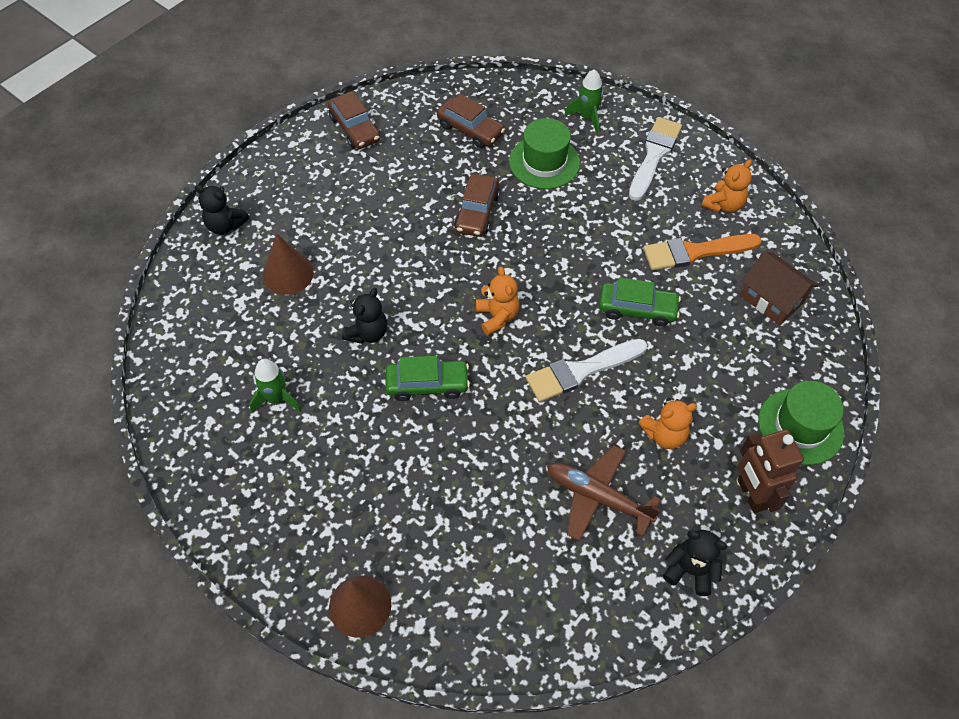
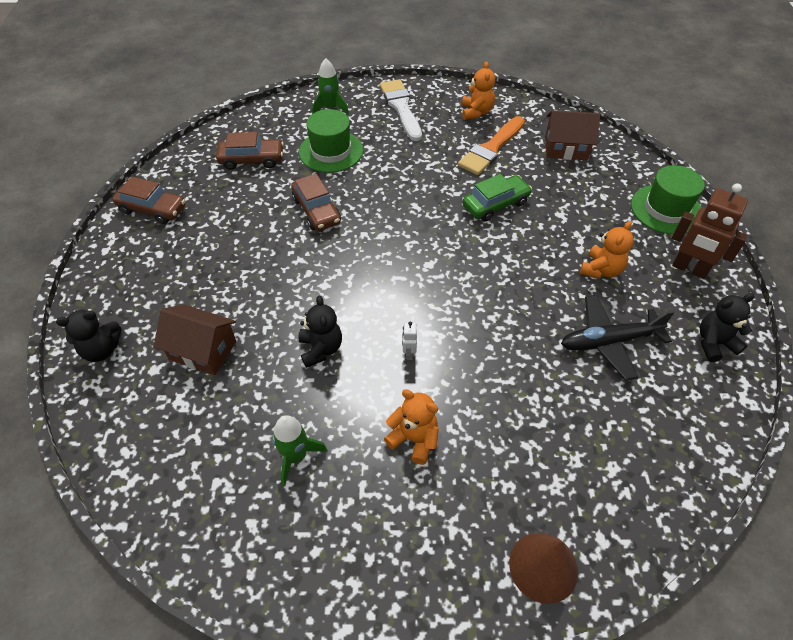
camera: 40 degrees left, 5 degrees down
brown cone [263,233,314,295] -> brown house [153,304,236,375]
green car [385,356,470,401] -> white robot [402,321,417,360]
orange teddy bear [476,267,519,335] -> orange teddy bear moved to [384,389,439,465]
white brush [526,339,647,402] -> none
brown plane [547,445,661,541] -> black plane [561,295,675,381]

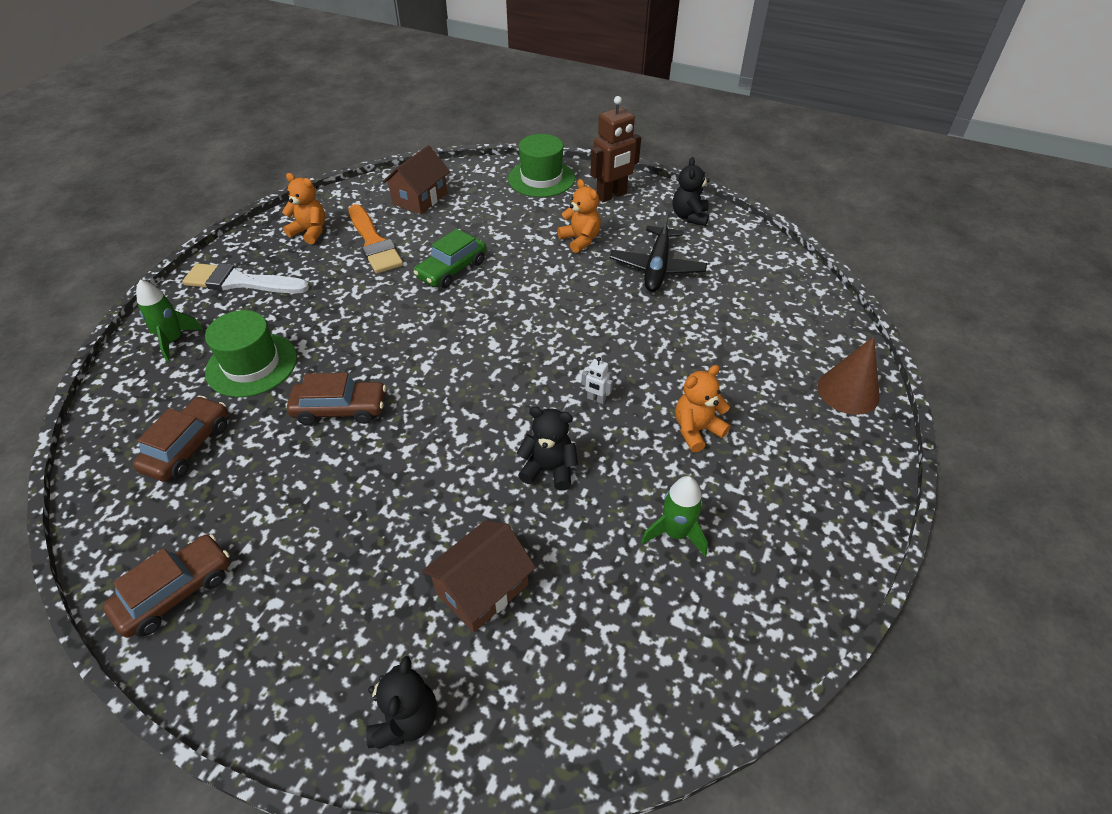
camera: 65 degrees left, 5 degrees down
green car [462,174,532,222] -> green car turned 135 degrees counterclockwise [413,229,487,288]

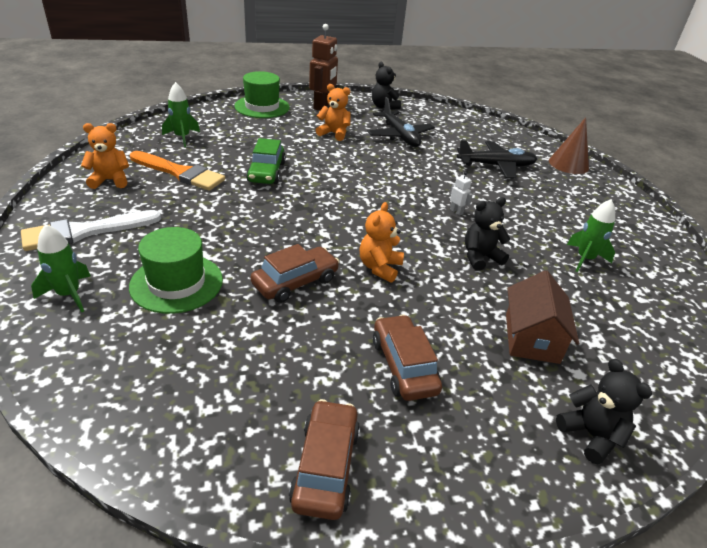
camera: 40 degrees left, 10 degrees down
brown car [133,396,228,482] -> brown car moved to [373,314,442,401]
brown house [383,145,450,214] -> green rocket [162,82,200,147]
white robot [581,357,613,404] -> white robot turned 120 degrees counterclockwise [450,172,473,216]
orange teddy bear [675,365,730,452] -> orange teddy bear moved to [360,202,404,283]
none -> black plane [457,140,537,179]

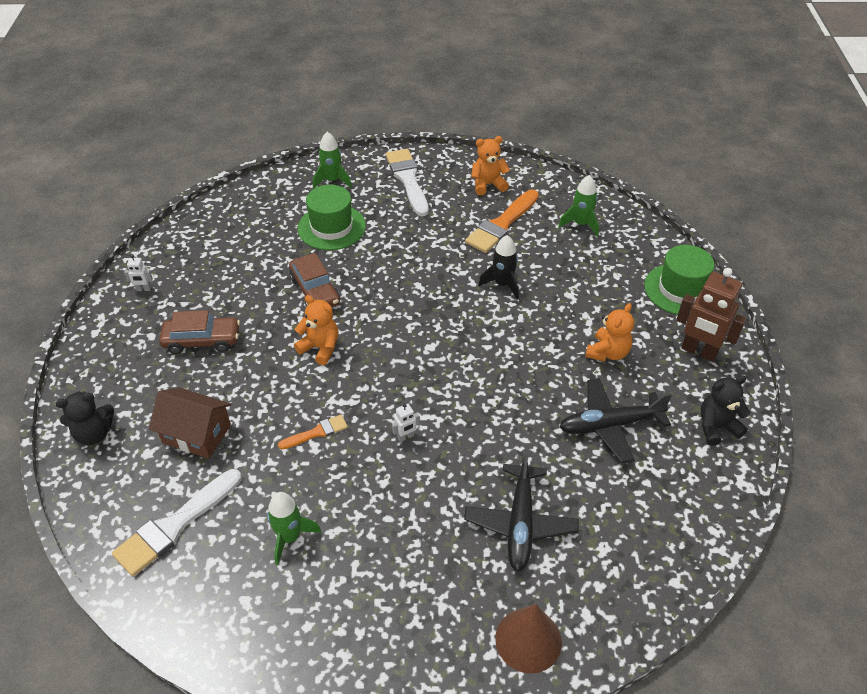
camera: 105 degrees right, 10 degrees up
orange teddy bear [81,123,129,189] -> orange teddy bear turned 105 degrees counterclockwise [471,136,510,195]
green car [246,138,286,184] -> black rocket [478,235,519,299]
brown car [289,399,360,520] -> white robot [124,255,153,291]
black teddy bear [465,197,511,271] -> orange brush [278,415,348,450]
none -> white brush [112,469,241,576]

